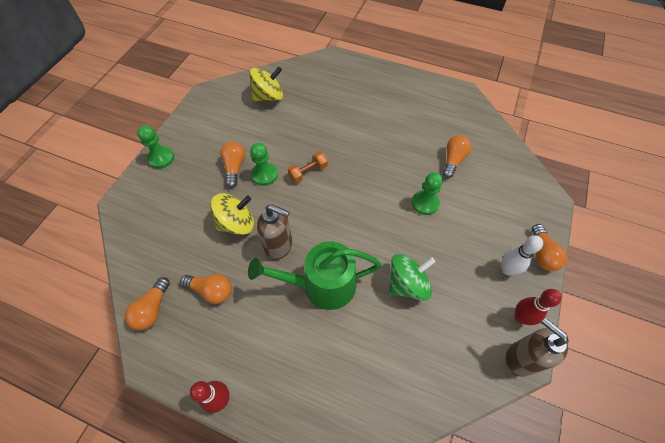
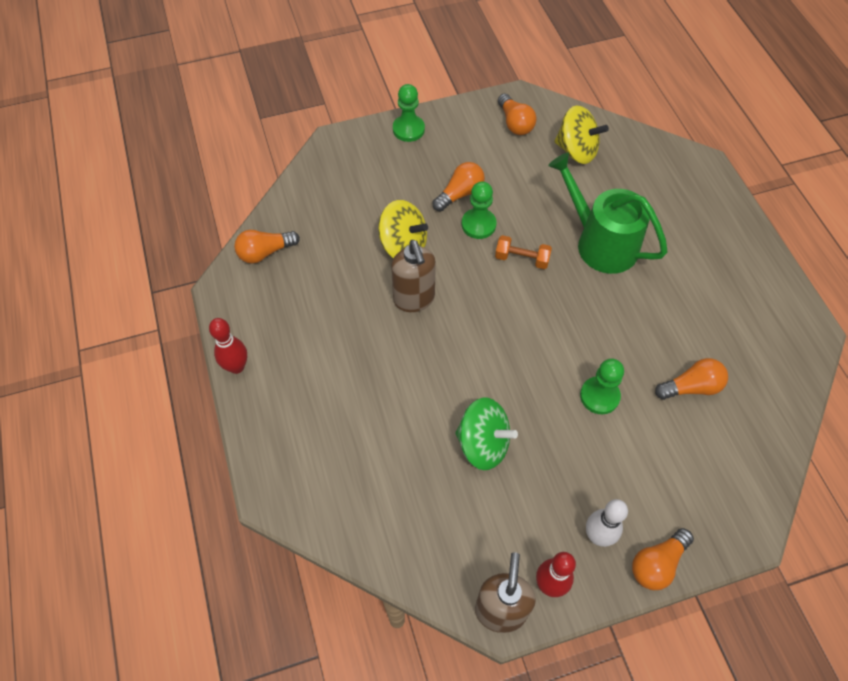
camera: 50 degrees right, 0 degrees up
orange light bulb [180,274,232,304] -> orange light bulb moved to [498,94,537,135]
green watering can [248,241,381,310] -> green watering can moved to [548,153,668,274]

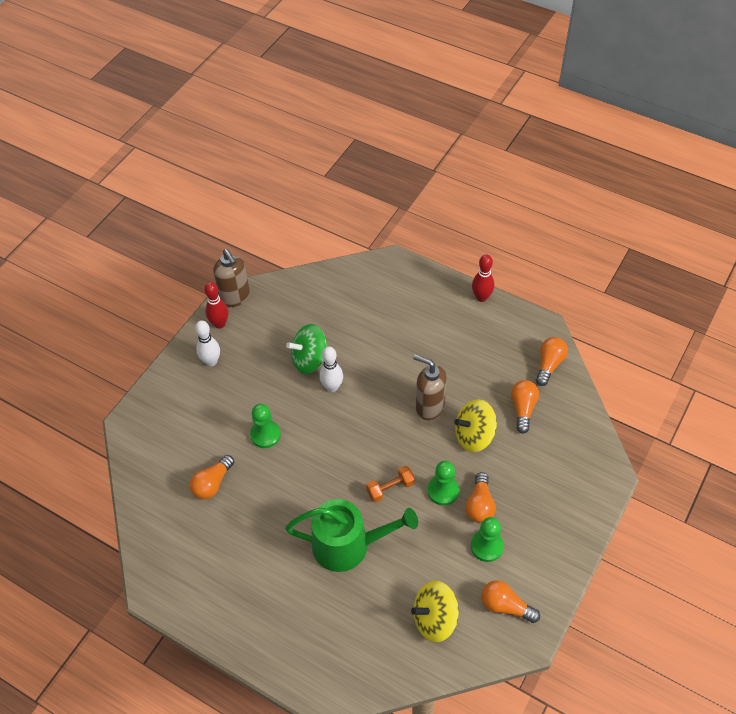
camera: 140 degrees right, 5 degrees down
green pawn [393,84,425,142] -> green pawn moved to [471,517,504,562]
orange light bulb [632,528,694,590] -> orange light bulb moved to [511,380,539,434]
none -> white bowling pin [319,347,343,392]

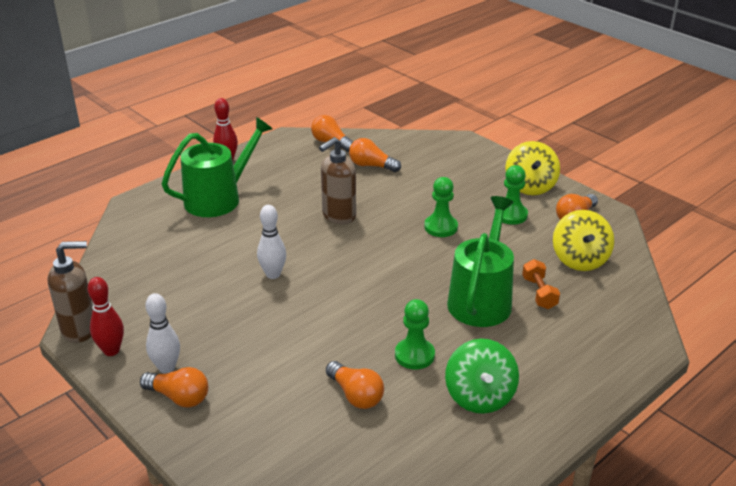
camera: 75 degrees left, 20 degrees down
green pawn [250,404,281,448] -> green pawn moved to [395,299,435,370]
green spinning top [286,324,328,374] -> green spinning top moved to [445,339,519,414]
orange dumbbell [366,466,415,502] -> orange dumbbell moved to [522,259,560,309]
yellow spinning top [454,399,497,452] -> yellow spinning top moved to [505,141,560,195]
orange light bulb [466,472,496,523] -> orange light bulb moved to [140,367,208,408]
none -> green watering can [162,117,272,217]

